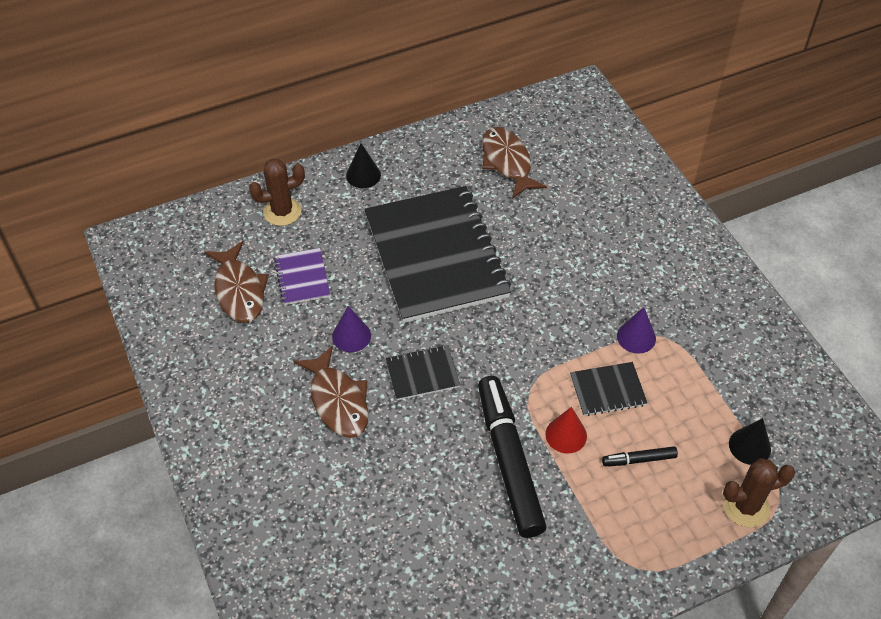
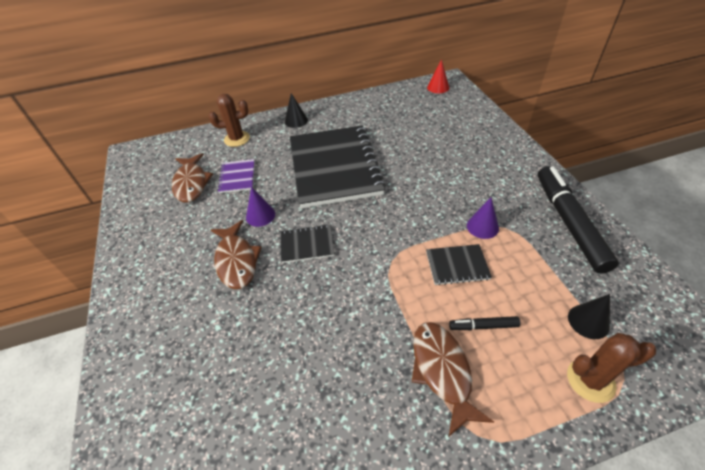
camera: 10 degrees right, 5 degrees down
black marker [478,376,547,538] -> black marker moved to [537,166,619,274]
brown fish [482,127,547,199] -> brown fish moved to [412,322,494,436]
red cone [545,407,587,453] -> red cone moved to [427,59,449,93]

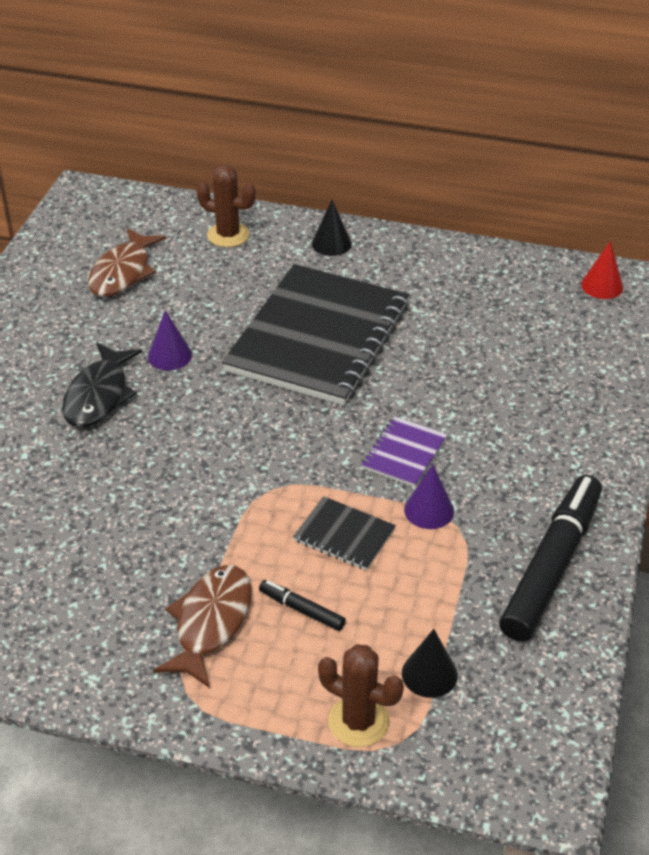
camera: 30 degrees right, 5 degrees down
brown fish [210,220,262,289] -> black fish [62,343,142,428]
purple notebook [217,159,255,193] -> purple notebook moved to [361,416,447,487]
black notebook [281,224,335,263] -> none

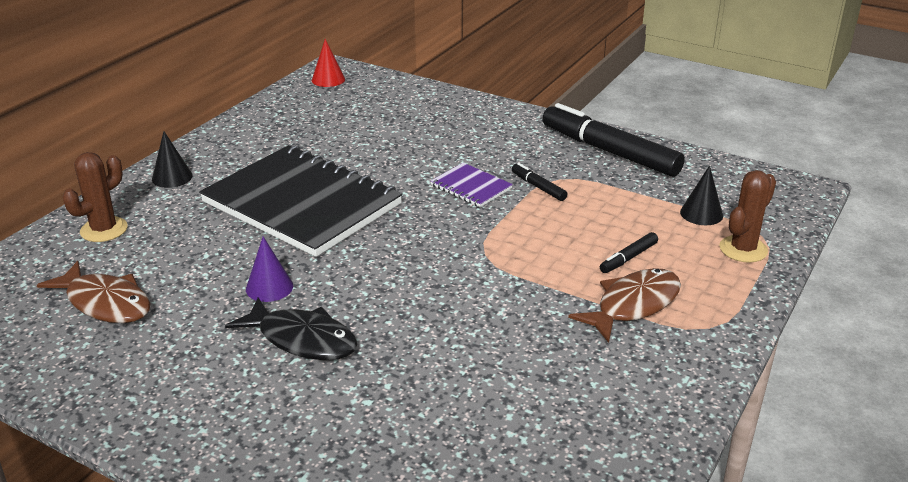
camera: 75 degrees left, 10 degrees down
brown fish [153,565,252,688] -> brown fish turned 105 degrees clockwise [568,268,681,343]
black notebook [293,496,396,570] -> none
purple cone [404,464,454,529] -> black marker [512,163,568,201]

